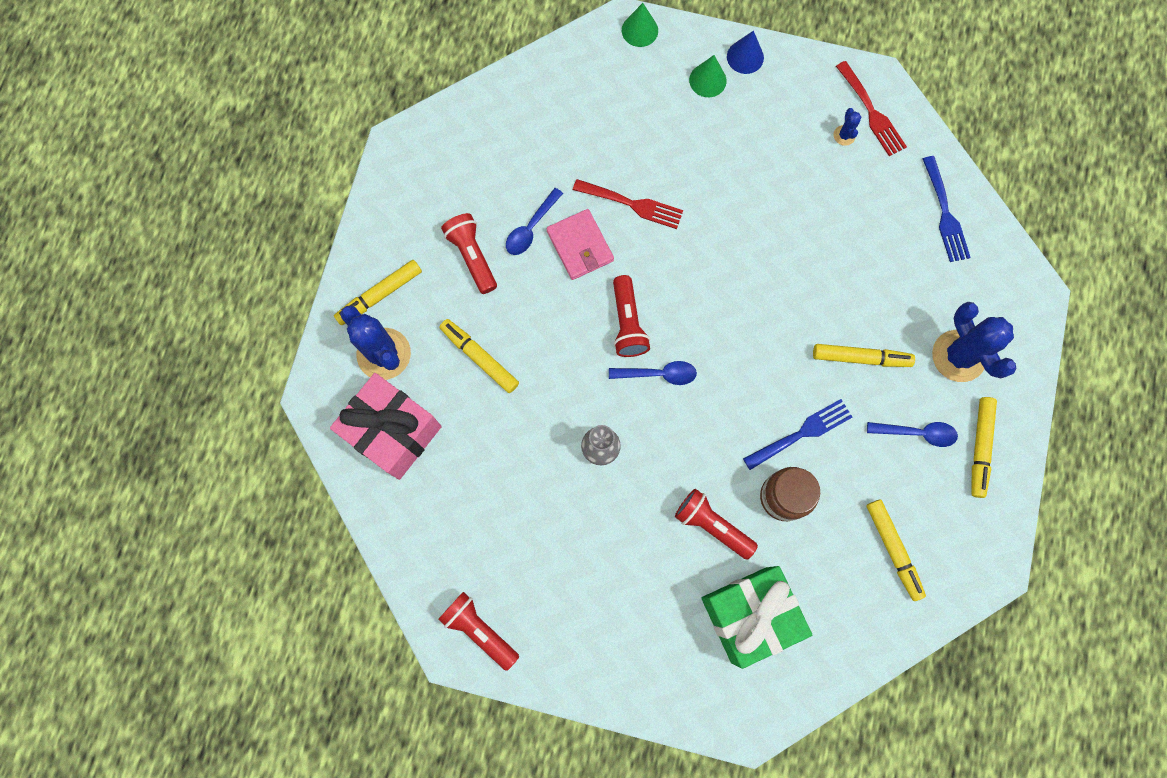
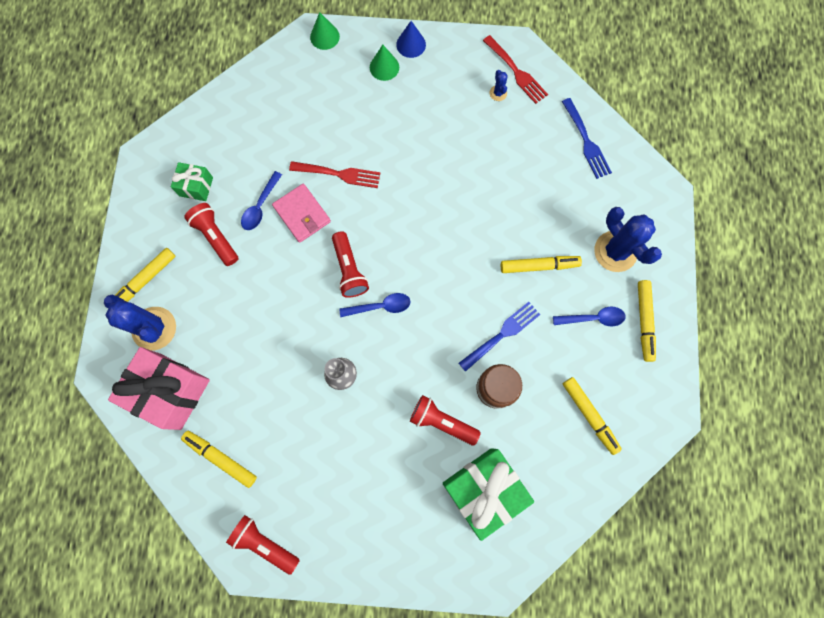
camera: 10 degrees left, 0 degrees up
yellow marker [440,319,519,393] -> yellow marker moved to [181,431,257,488]
none -> green gift [171,162,213,201]

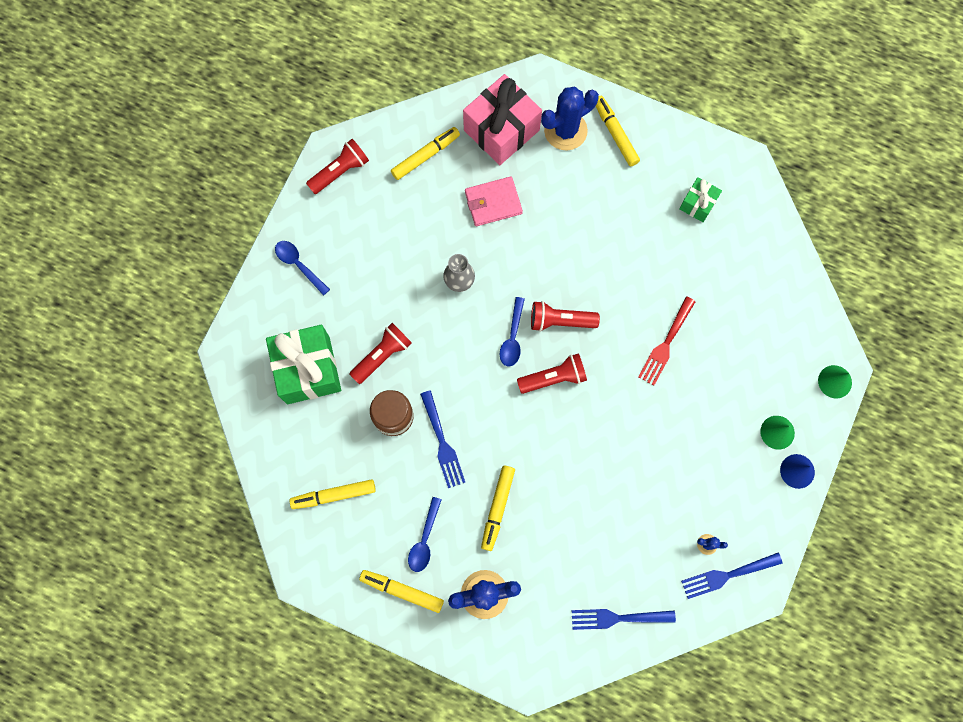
camera: 110 degrees right, 0 degrees up
red flashlight [184,203,238,266] -> red flashlight moved to [517,353,587,394]
blue spoon [241,171,282,230] -> blue spoon moved to [275,241,330,296]
pink wallet [272,184,331,243] -> pink wallet moved to [465,176,523,226]
red fork [483,35,548,104] -> blue fork [681,553,782,599]

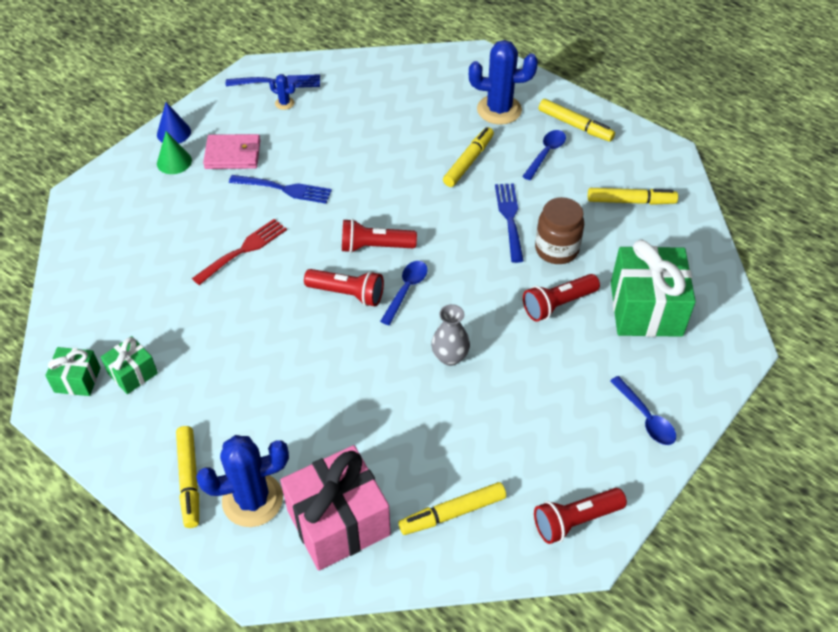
camera: 165 degrees left, 25 degrees down
pink wallet [465,176,523,226] -> pink wallet moved to [203,134,260,169]
blue fork [572,609,676,630] -> blue fork moved to [229,175,332,204]
green cone [818,365,852,398] -> none
none -> green gift [45,347,101,396]

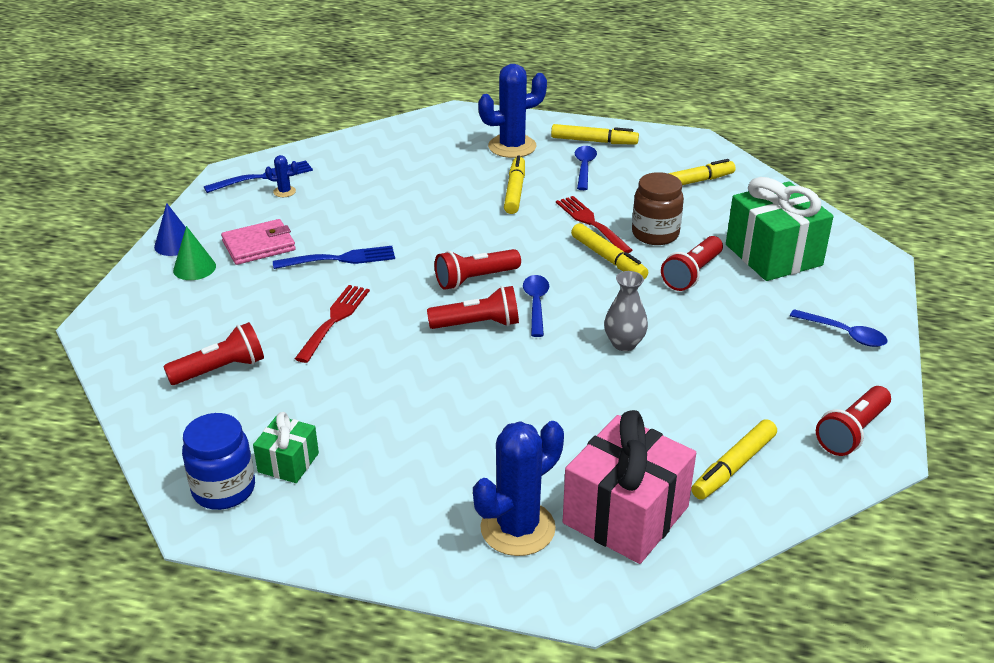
camera: 25 degrees left, 15 degrees down
green gift [45,347,101,396] -> blue jar [182,413,255,510]
yellow marker [176,426,199,528] -> yellow marker moved to [571,223,648,279]
blue fork [495,183,524,263] -> red fork [556,196,632,253]
none -> red flashlight [163,322,264,385]

